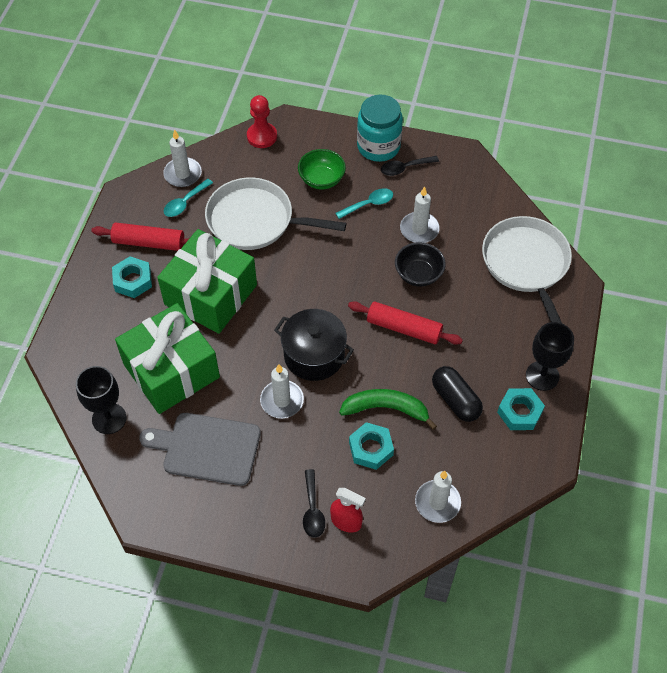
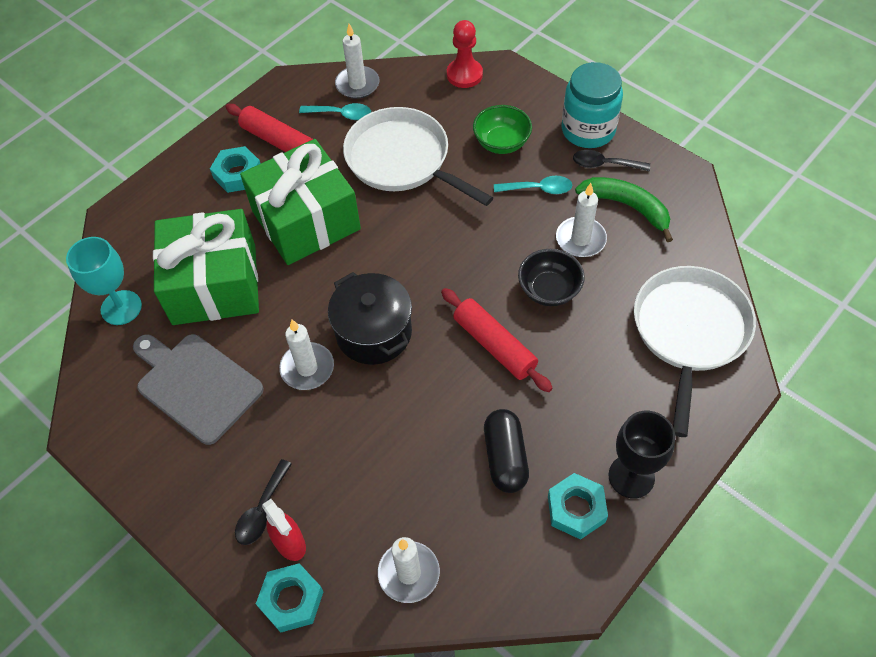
camera: 30 degrees right, 0 degrees up
black goblet [76,366,126,434] -> turquoise goblet [66,237,142,325]
turquoise spoon [164,179,213,217] -> turquoise spoon turned 150 degrees counterclockwise [299,103,371,120]
green banana [339,389,437,430] -> green banana moved to [575,177,673,242]
turquoise nut [349,422,394,470] -> turquoise nut moved to [256,563,324,633]

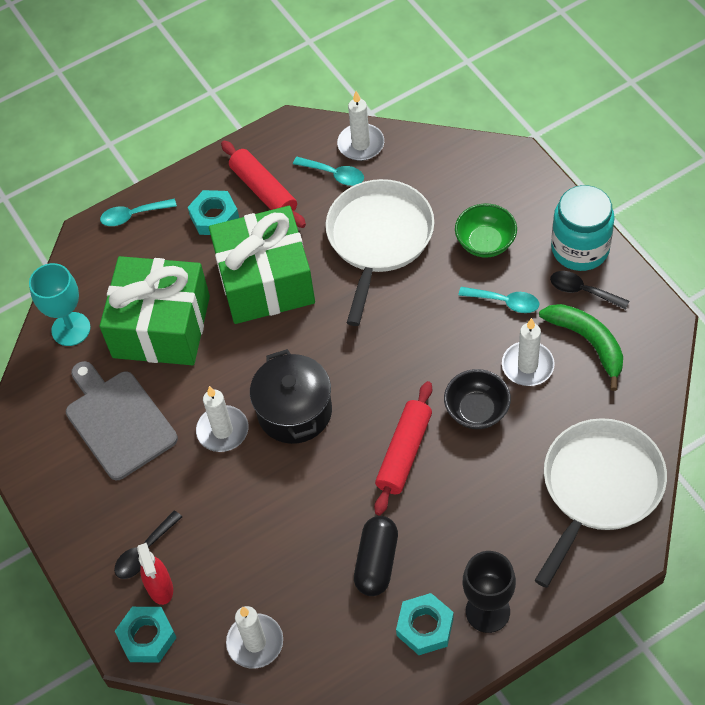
camera: 20 degrees right, 0 degrees up
white pan [343,107,493,206] -> white pan turned 45 degrees clockwise [326,179,434,326]
red rolling pin [441,288,553,392] -> red rolling pin turned 45 degrees clockwise [374,381,432,515]
red pawn [447,20,483,88] -> none
none -> turquoise spoon [100,199,177,226]

